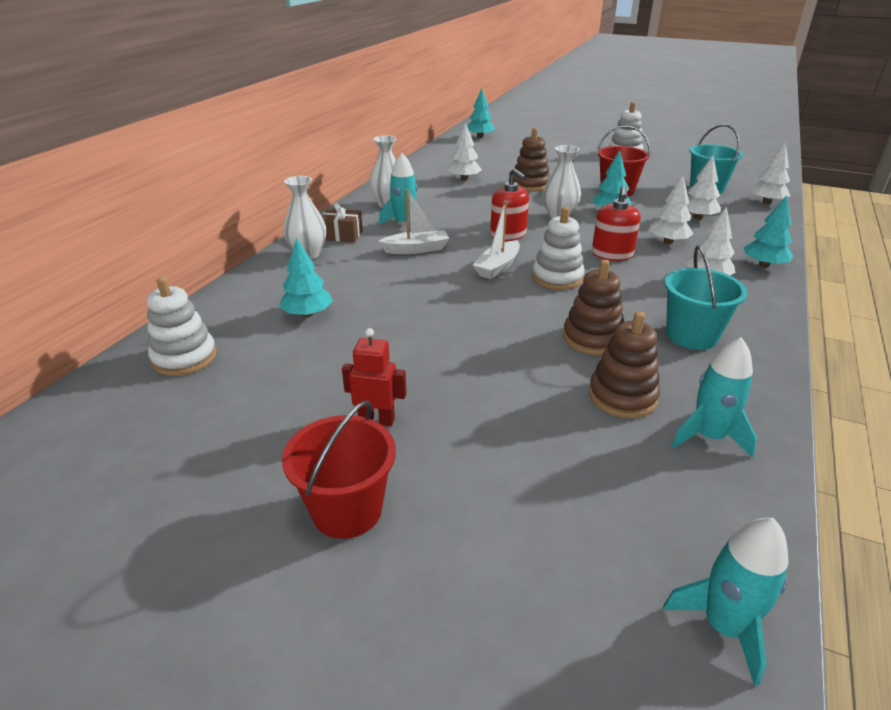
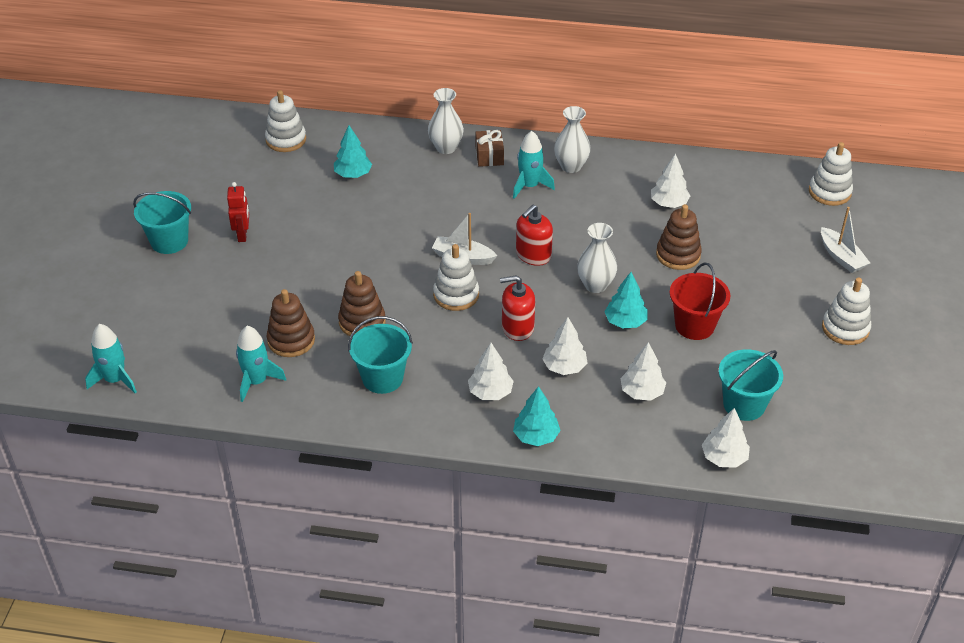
camera: 75 degrees right, 10 degrees up
red bucket [282,400,396,539] -> turquoise bucket [133,191,191,254]
white boat [379,189,449,254] -> white boat moved to [821,207,870,273]
turquoise tree [467,88,495,138] -> white stacking toy [809,142,853,206]

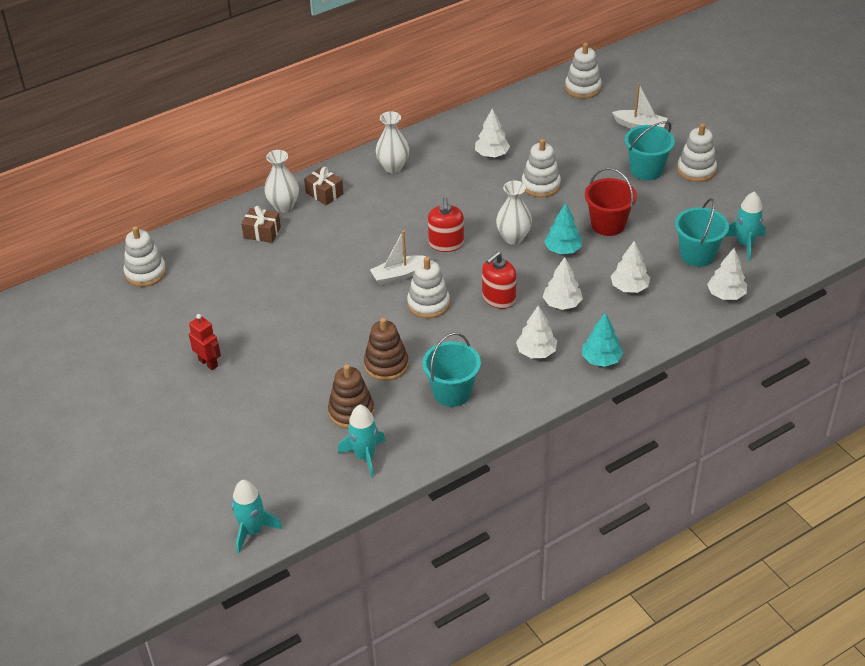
camera: 40 degrees left, 0 degrees up
turquoise bucket [133,191,191,254] -> turquoise bucket moved to [625,121,675,180]
turquoise tree [334,125,372,178] -> none
turquoise rocket [513,131,555,199] -> turquoise rocket moved to [725,192,765,261]
brown stacking toy [656,204,702,270] -> white stacking toy [522,139,561,197]
none -> brown gift [241,206,281,243]

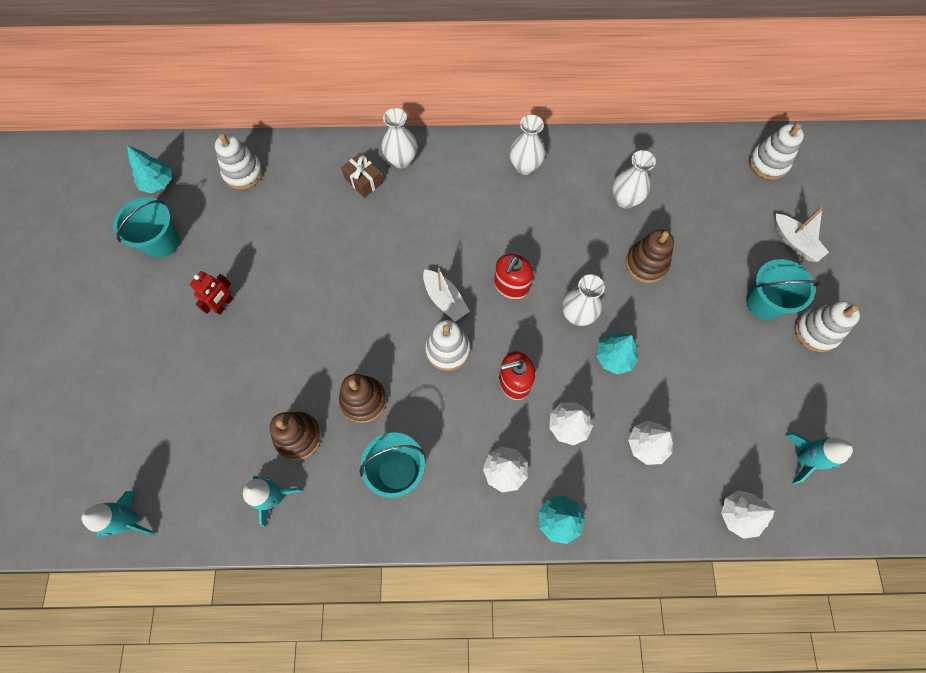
camera: 30 degrees right, 25 degrees up
red robot [189,314,221,370] -> red robot turned 45 degrees clockwise [190,271,233,315]
brown gift [304,167,344,206] -> none
white boat [370,230,430,285] -> white boat turned 135 degrees counterclockwise [423,268,470,322]
white tree [475,109,510,157] -> white vase [612,150,656,208]
white stacking toy [522,139,561,197] -> brown stacking toy [626,229,674,283]
red bucket [585,168,637,236] -> none
turquoise bucket [675,198,729,267] -> turquoise bucket moved to [113,197,180,258]
none -> turquoise tree [127,145,172,193]

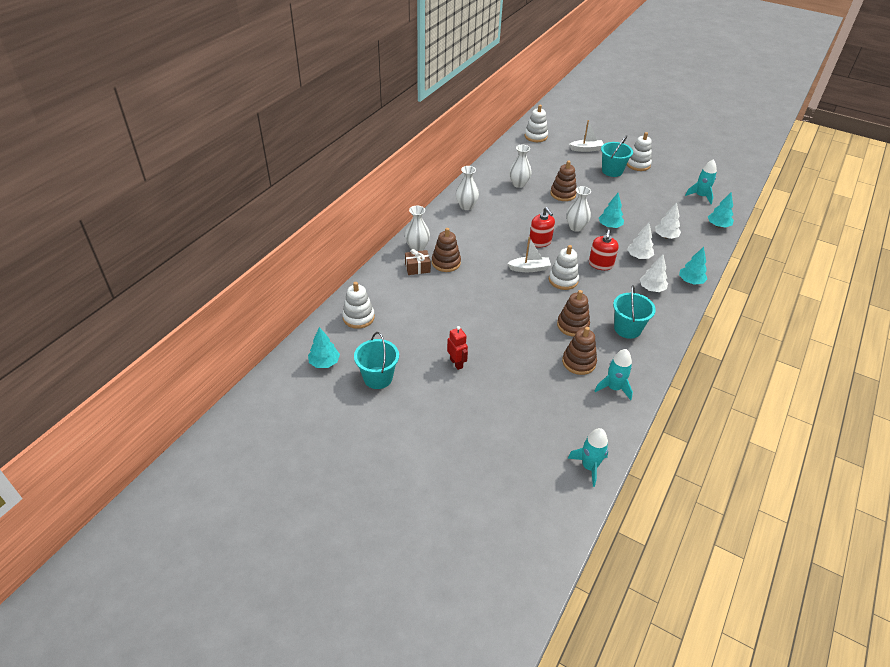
camera: 60 degrees left, 25 degrees down
white tree [721,490,775,539] -> turquoise tree [708,192,734,227]
none -> brown stacking toy [432,228,461,272]

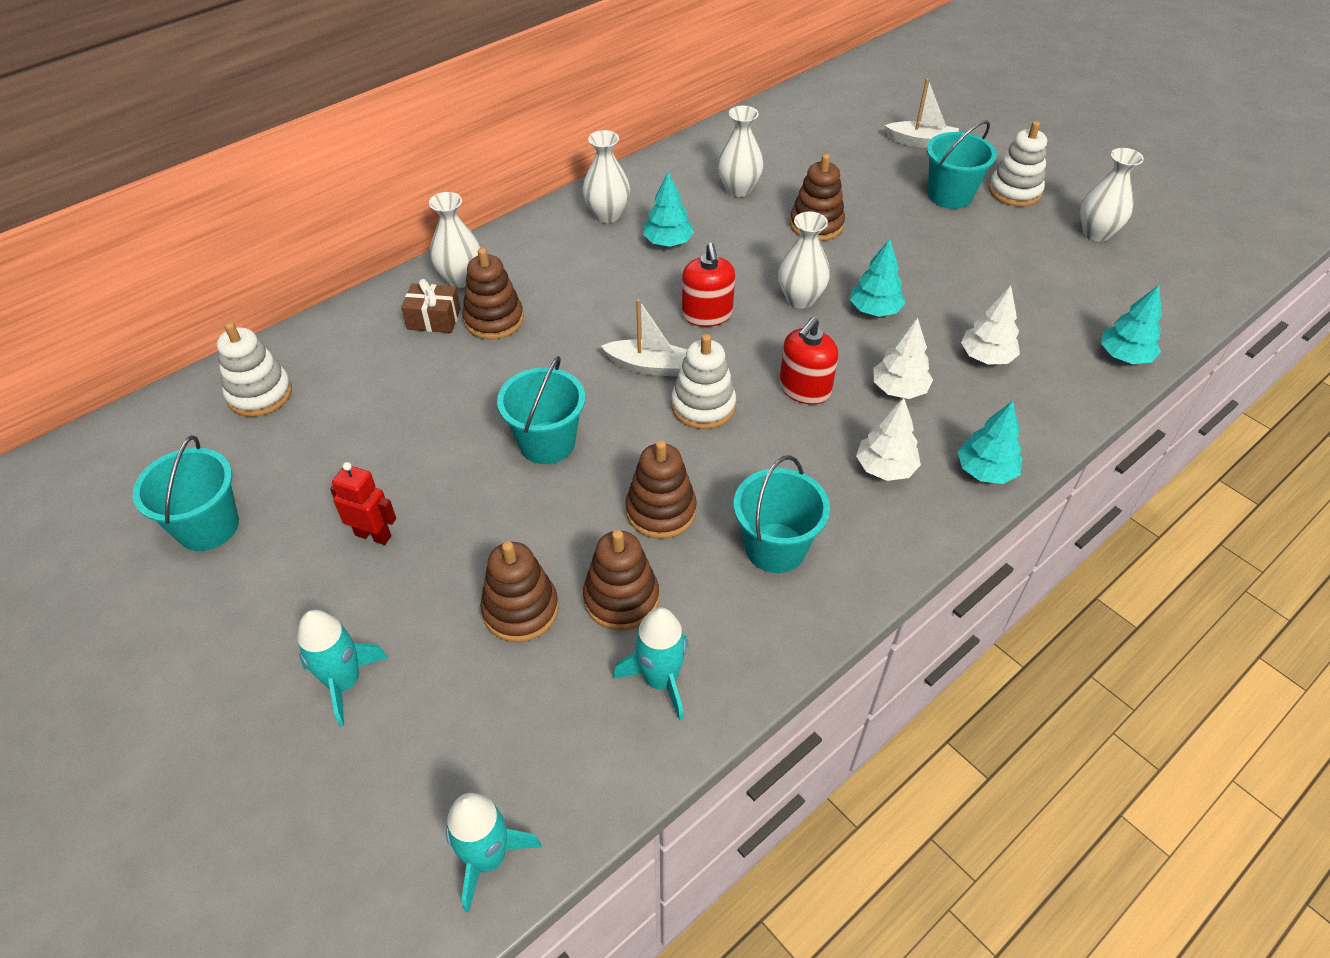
camera: 20 degrees right, 5 degrees up
turquoise tree [308,327,340,368] -> turquoise tree moved to [643,171,694,247]
red robot [447,326,468,370] -> red robot turned 60 degrees counterclockwise [330,462,396,545]
white stacking toy [525,105,548,142] -> none
turquoise rocket [685,159,717,204] -> turquoise rocket moved to [297,610,388,727]
none -> brown stacking toy [480,541,559,642]
none -> turquoise bucket [497,356,585,464]
none -> white vase [1080,148,1144,242]

